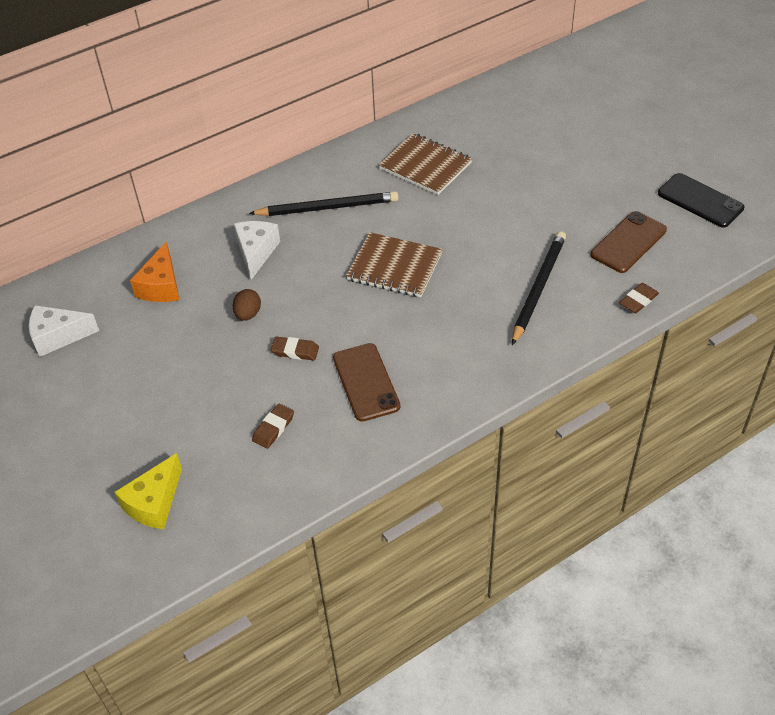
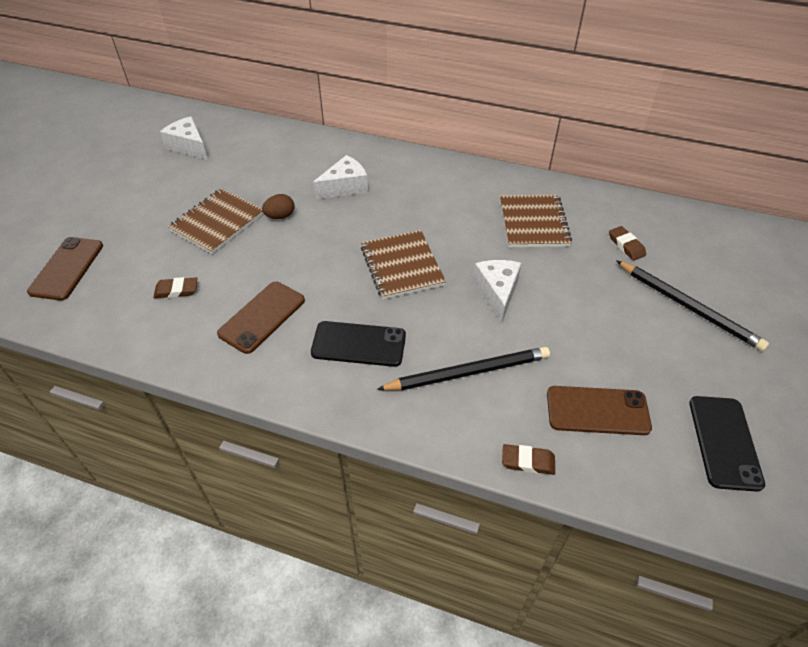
camera: 50 degrees right, 0 degrees up
yellow cheese [115,453,182,529] -> brown phone [27,237,103,300]
orange cheese [130,241,180,302] -> none
black pencil [249,191,398,216] -> black pencil moved to [616,260,769,351]
brown eraser [271,337,319,360] -> brown eraser moved to [609,226,646,260]
none -> brown notebook [168,188,264,254]
none -> black phone [311,321,406,367]
none -> white cheese [473,260,522,323]

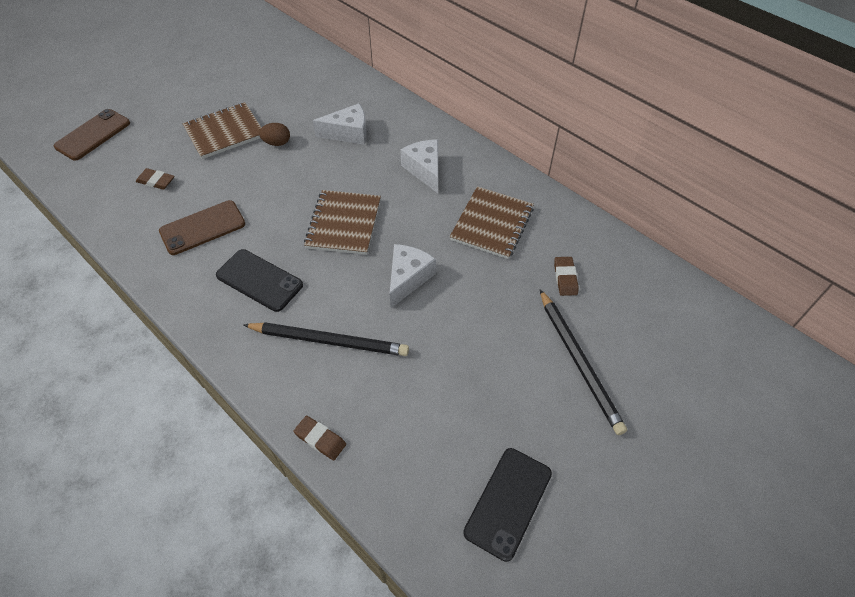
camera: 25 degrees right, 5 degrees up
white cheese [160,116,208,160] -> white cheese moved to [401,139,438,193]
brown phone [547,386,652,435] -> none

